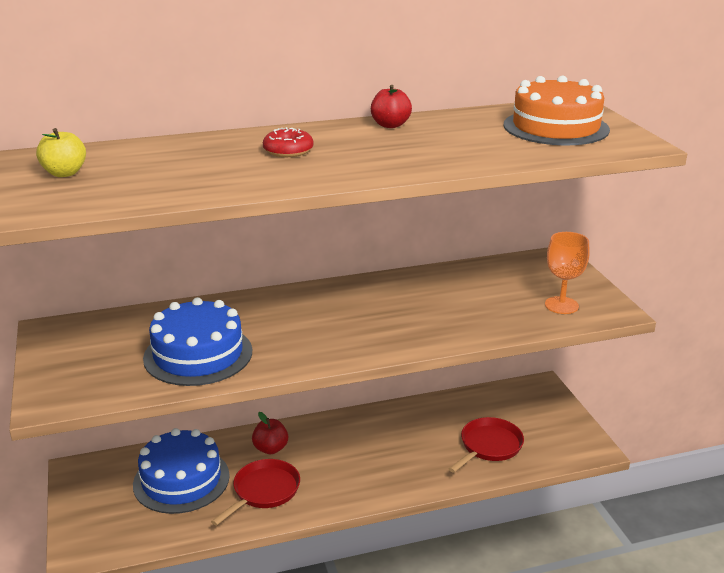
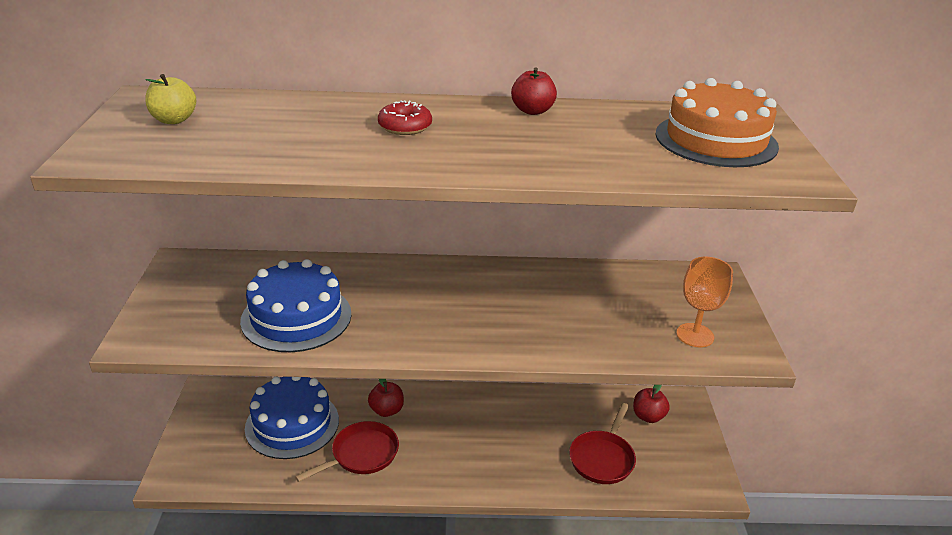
camera: 15 degrees right, 5 degrees up
red pan [449,417,524,473] -> red pan turned 150 degrees clockwise [569,403,636,484]
none -> red apple [633,385,670,423]

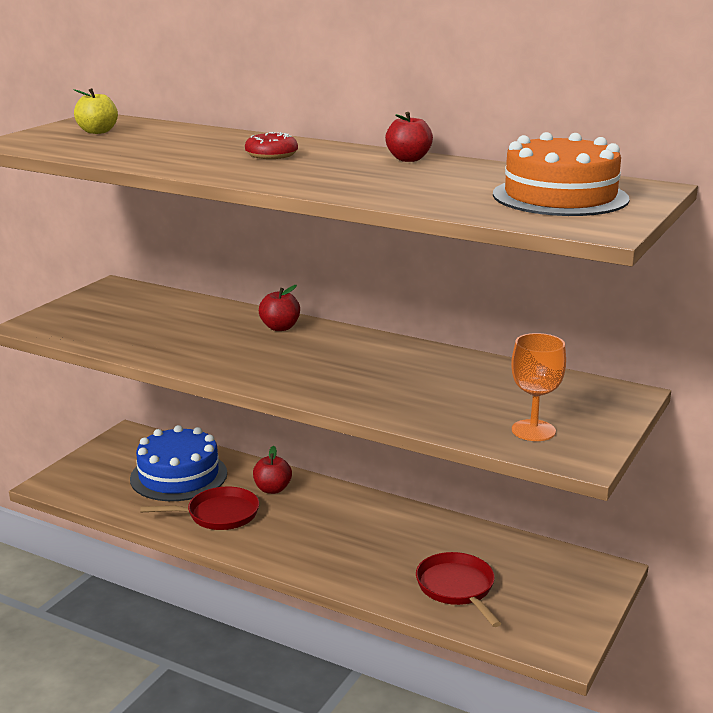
camera: 30 degrees right, 10 degrees down
blue cake [240,259,351,352] -> none
red pan [569,403,636,484] -> red pan turned 105 degrees clockwise [416,552,501,627]
red apple [633,385,670,423] -> red apple moved to [259,285,300,331]

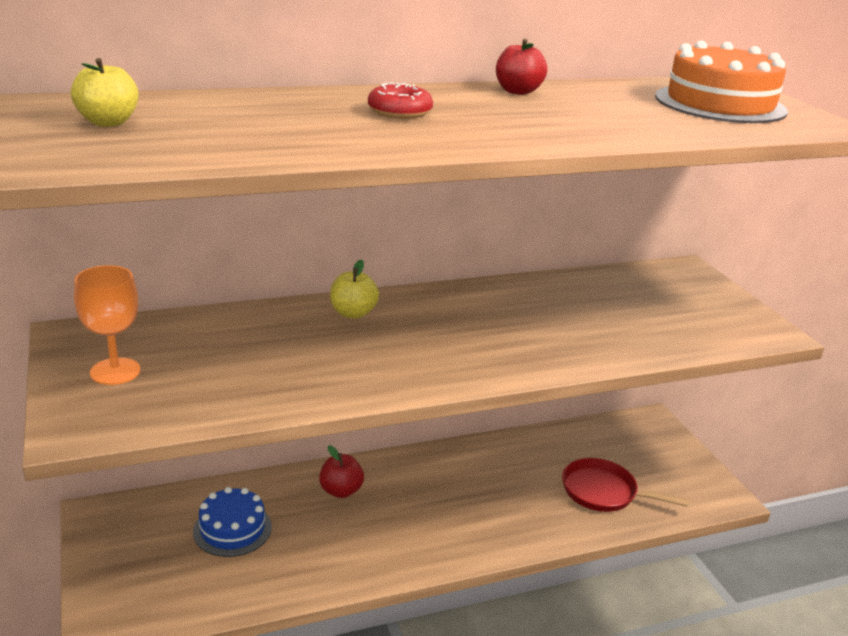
camera: 50 degrees left, 5 degrees up
blue cake [130,425,227,501] -> blue cake [193,487,272,557], size x0.65
red pan [141,486,259,530] -> none
red apple [259,285,300,331] -> yellow apple [330,259,379,319]
orange goblet [511,333,566,441] -> orange goblet moved to [74,265,141,385]

